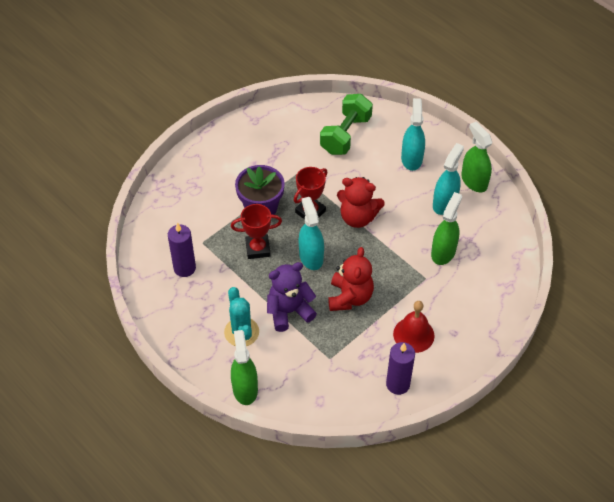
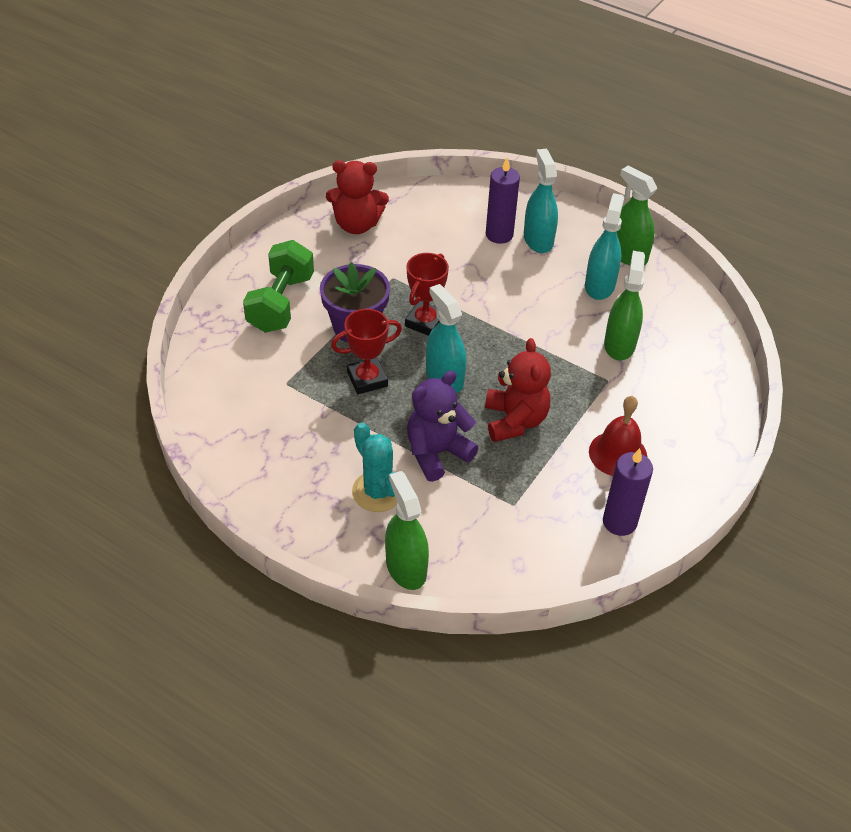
camera: 15 degrees left, 5 degrees down
purple candle [168,223,196,277] -> purple candle moved to [486,158,520,244]
green dumbbell [320,94,373,155] -> green dumbbell moved to [243,240,314,333]
red teddy bear [337,177,385,228] -> red teddy bear moved to [326,160,389,234]

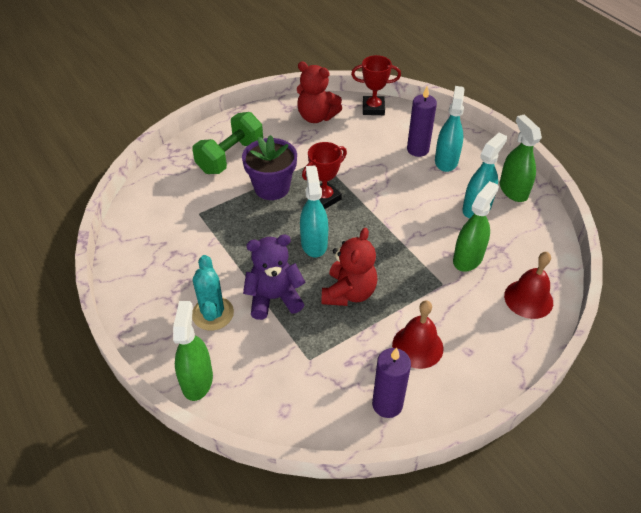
camera: 25 degrees right, 0 degrees up
red trophy [331,309,402,394] -> red trophy moved to [351,55,401,115]
none -> red bell [504,252,553,319]

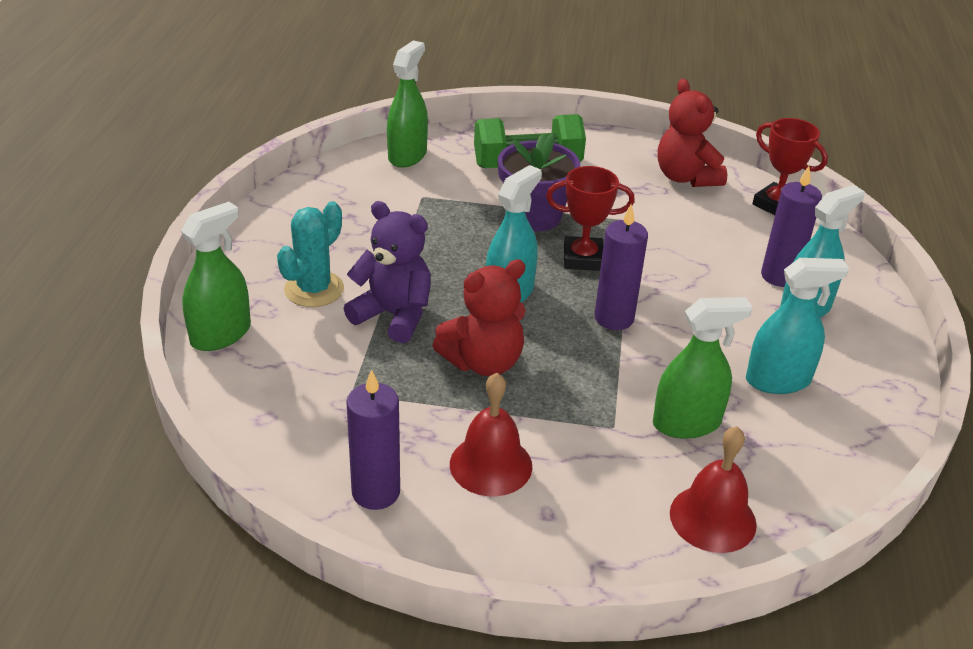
camera: 40 degrees right, 10 degrees down
green spray bottle [500,114,542,202] -> green spray bottle moved to [387,40,428,168]
none -> purple candle [595,204,648,330]

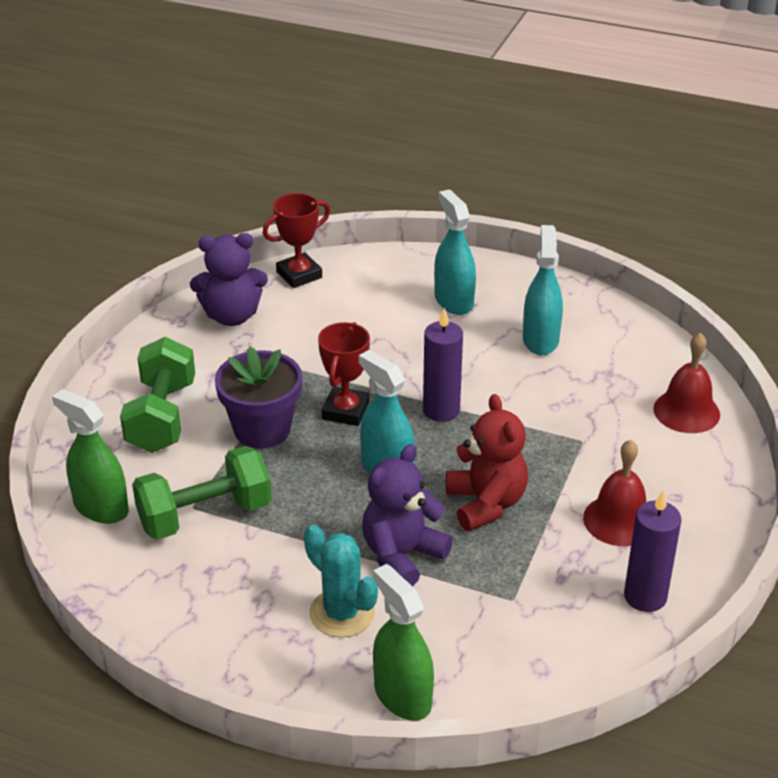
camera: 75 degrees left, 0 degrees up
green spray bottle [653,297,752,439] -> none
red teddy bear [658,79,727,187] -> purple teddy bear [190,233,268,326]
purple candle [761,166,822,287] -> none
none -> green dumbbell [132,446,271,540]

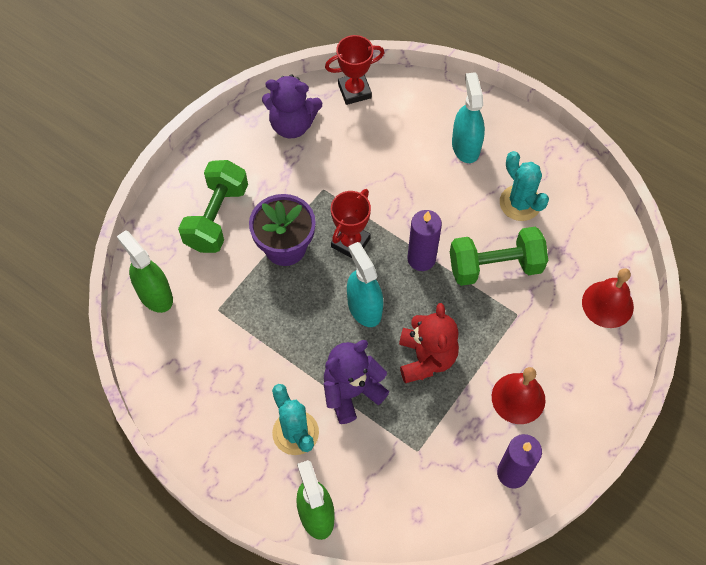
camera: 15 degrees right, 25 degrees up
green dumbbell [132,446,271,540] -> green dumbbell moved to [450,227,548,286]
turquoise spray bottle [523,225,563,355] -> turquoise cactus [500,151,549,221]

